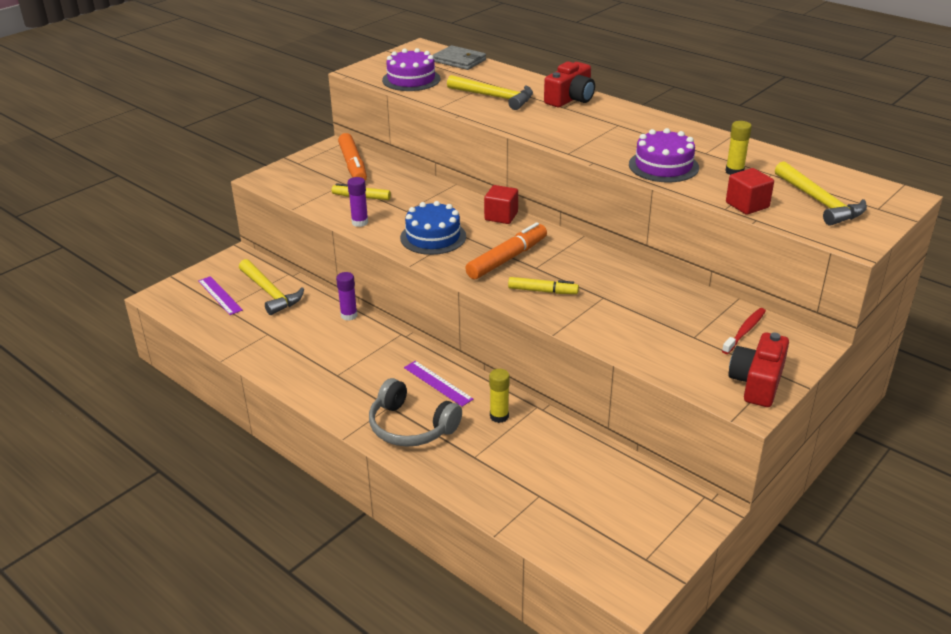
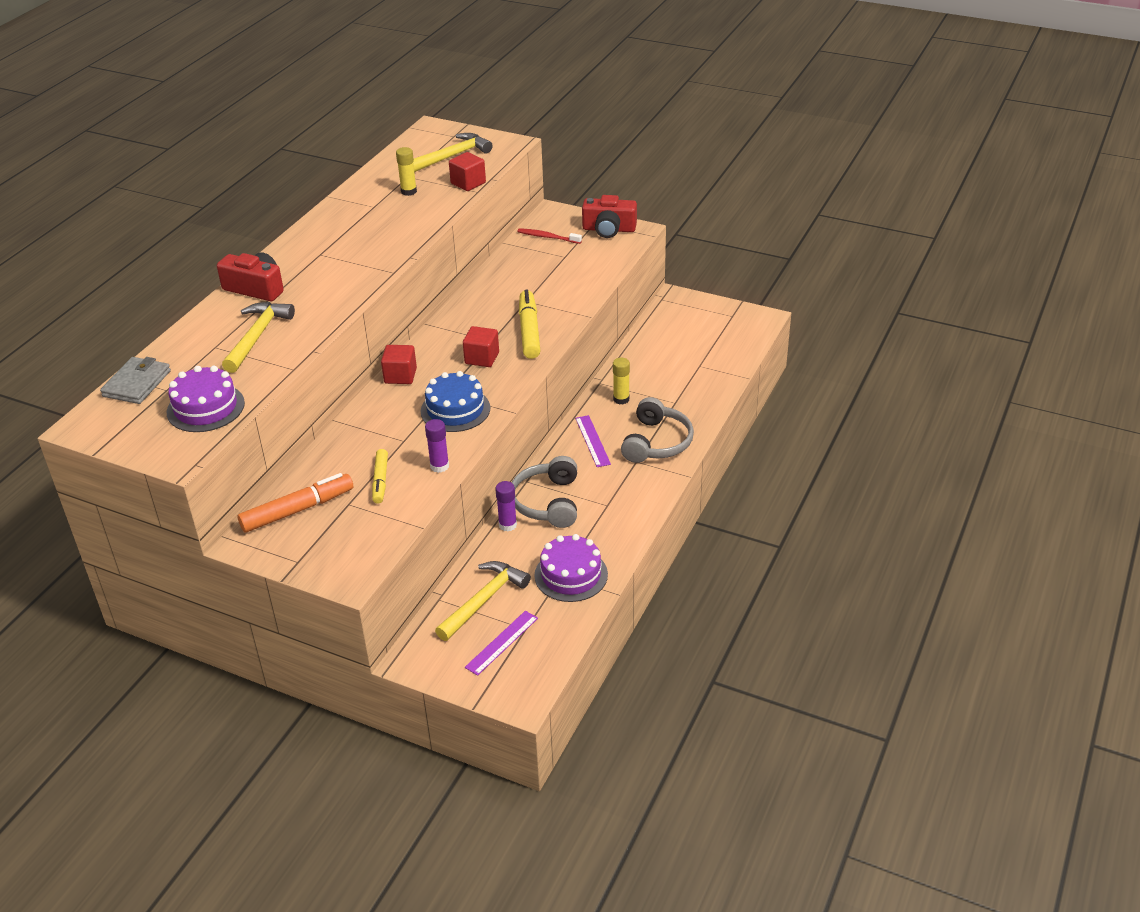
camera: 105 degrees left, 5 degrees up
purple ruler [404,361,473,407] -> purple ruler turned 45 degrees counterclockwise [575,415,611,467]
orange marker [465,222,547,279] -> red cube [463,326,499,367]
yellow marker [508,277,579,294] -> yellow marker [519,290,540,359], size x1.60
purple cake [629,128,699,183] -> purple cake moved to [534,534,608,602]
none -> grey headphones [511,456,577,528]

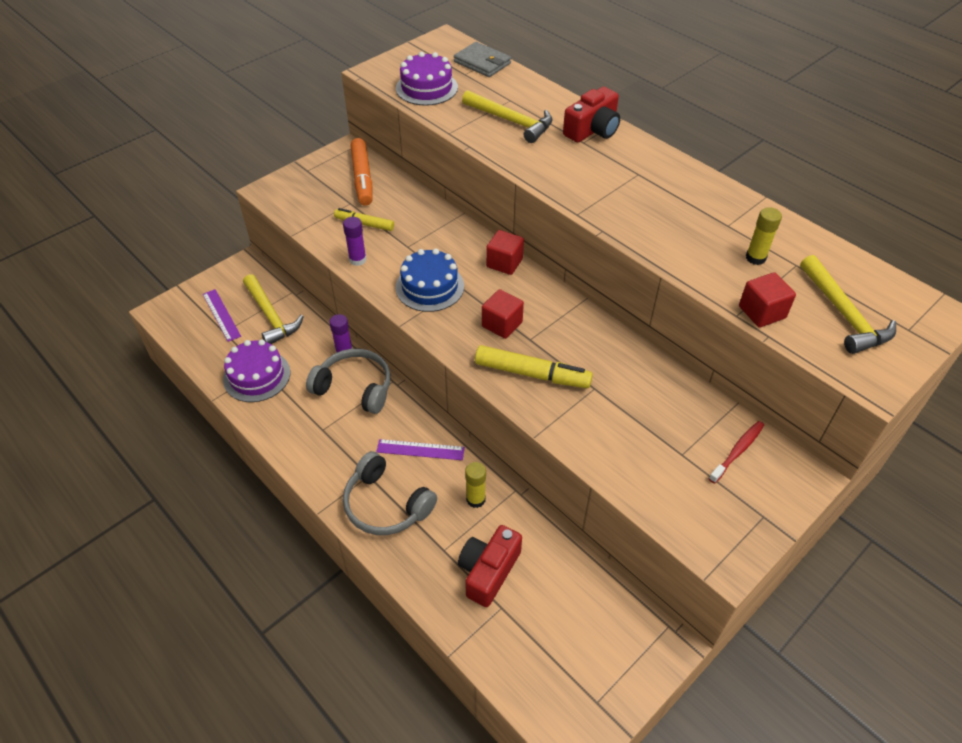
camera: 110 degrees right, 10 degrees up
red camera [582,195,637,238] -> red camera moved to [458,525,522,607]

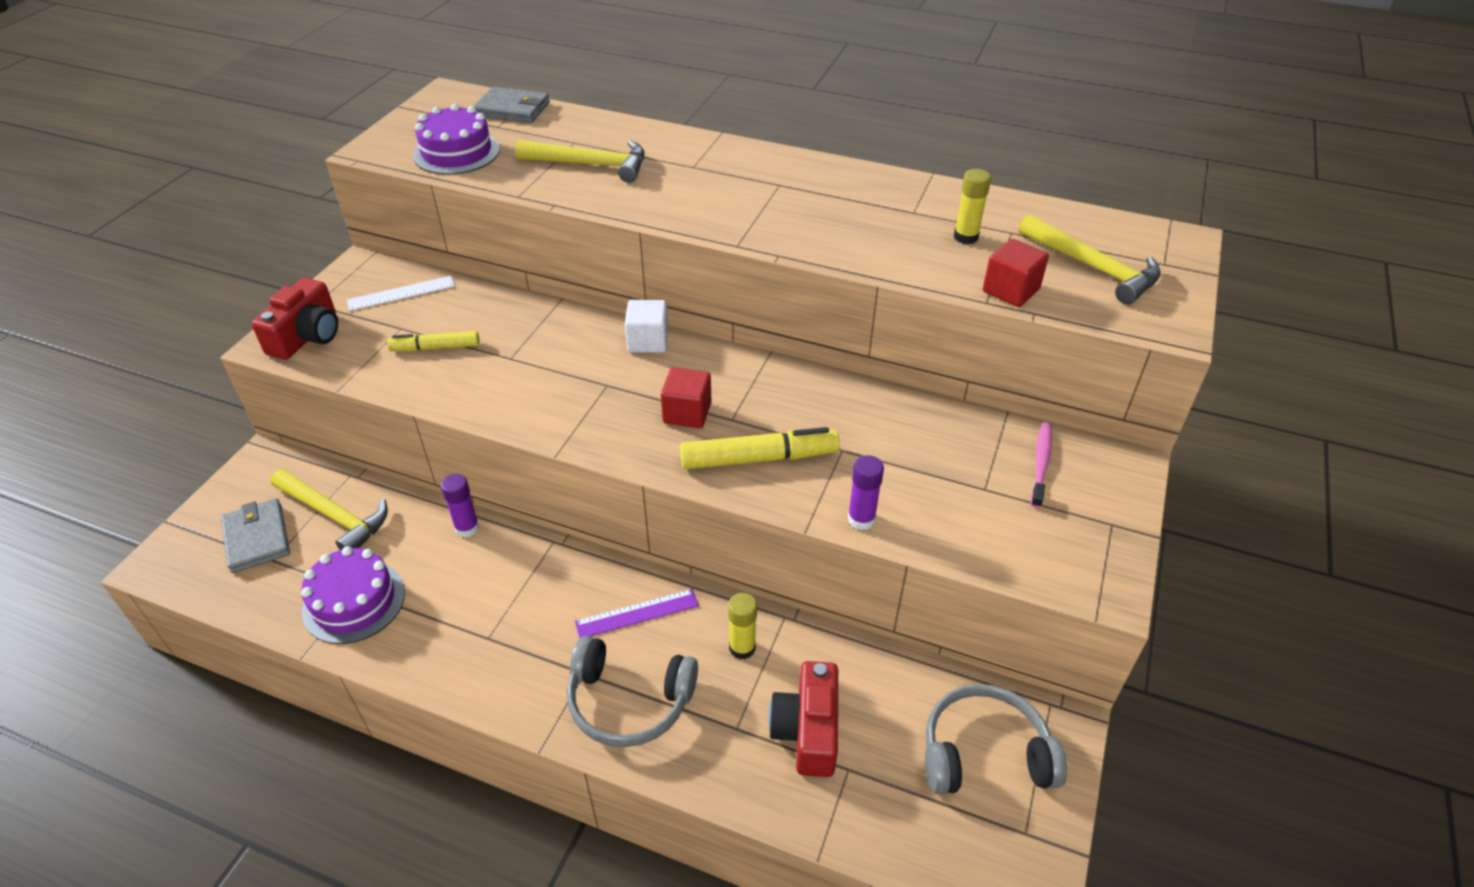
camera: 25 degrees left, 5 degrees down
purple ruler [203,289,241,342] -> grey wallet [221,498,290,573]
grey headphones [306,349,391,414] -> grey headphones moved to [925,684,1067,794]
purple glue stick [343,217,366,266] -> purple glue stick moved to [848,455,884,530]
orange marker [350,138,373,206] -> white ruler [347,276,455,311]
blue cake [395,248,464,312] -> none
red cube [486,230,524,275] -> white cube [625,300,669,353]
red camera [563,87,620,142] -> red camera moved to [252,278,338,360]
red toothbrush [709,421,764,484] -> pink toothbrush [1031,422,1052,508]

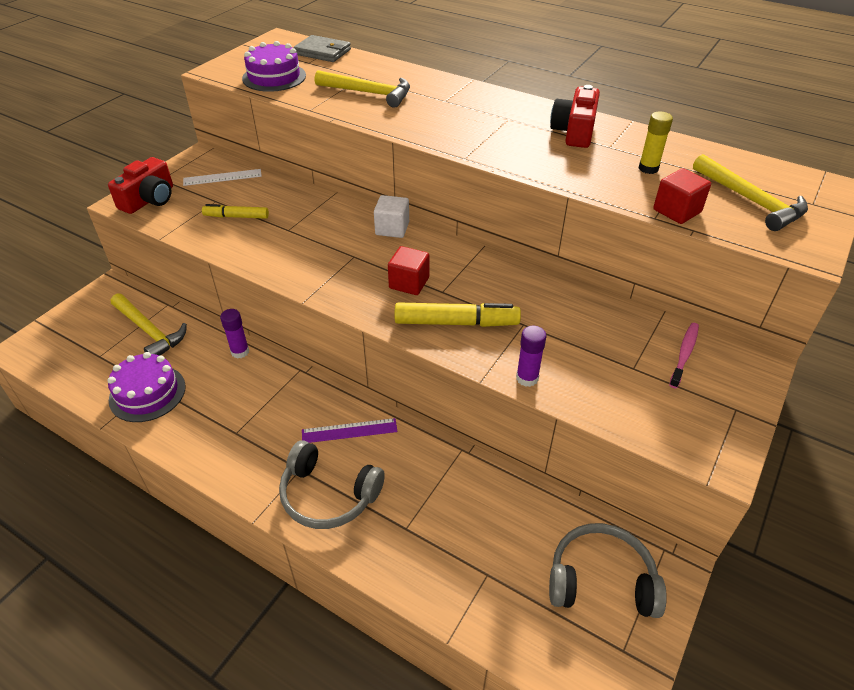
camera: 10 degrees right, 0 degrees up
grey wallet [221,498,290,573] -> none
yellow glue stick [728,593,757,659] -> none
red camera [768,661,838,777] -> red camera moved to [550,85,600,148]

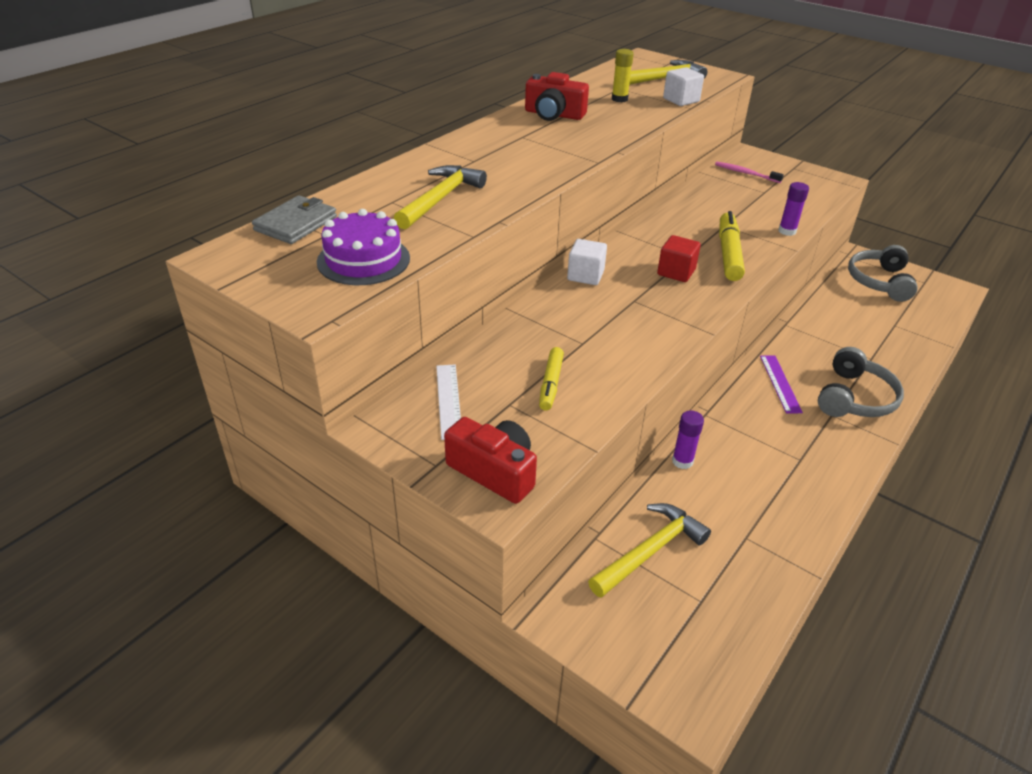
camera: 85 degrees left, 5 degrees down
purple cake [107,352,186,422] -> none
red cube [653,168,711,224] -> white cube [663,67,704,106]

